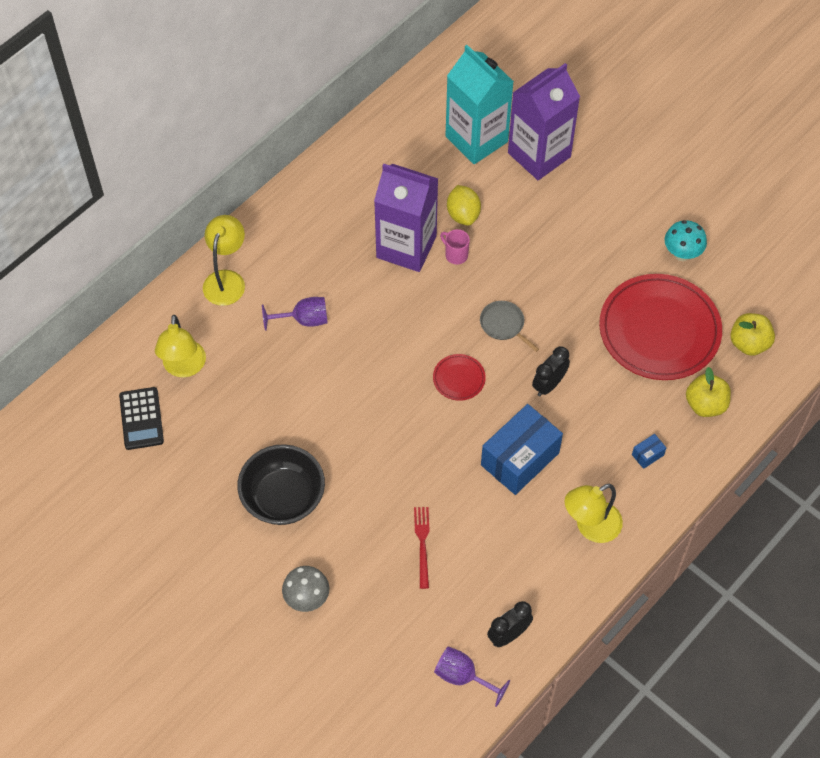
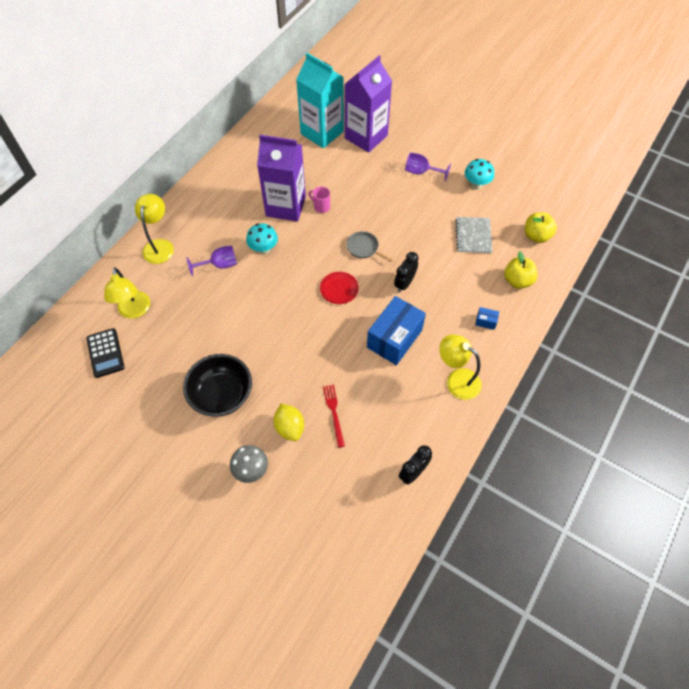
camera: 10 degrees left, 0 degrees up
purple goblet [434,646,510,707] -> purple goblet moved to [405,153,451,182]
yellow lemon [447,185,481,226] -> yellow lemon moved to [274,403,304,441]
yellow lamp [565,484,623,543] -> yellow lamp turned 75 degrees clockwise [439,334,482,400]
red plate [599,274,722,380] -> grey notebook [455,217,493,253]
blue box [632,434,666,469] -> blue box turned 60 degrees clockwise [475,307,499,330]
none -> turquoise mushroom [246,223,278,255]

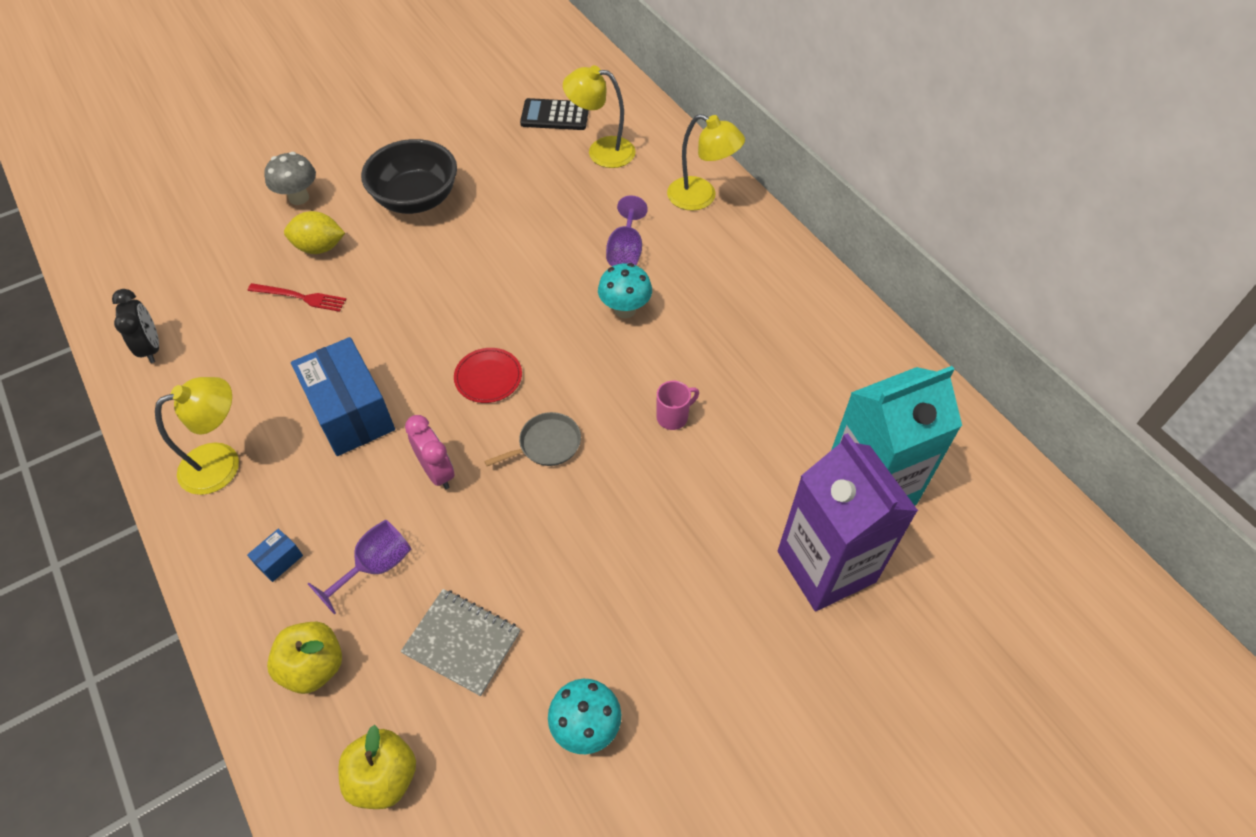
camera: 115 degrees right, 5 degrees down
purple carton [257,135,306,222] -> none
black clock [394,252,418,293] -> pink clock [405,415,455,489]
purple goblet [405,153,451,182] -> purple goblet moved to [308,520,411,615]

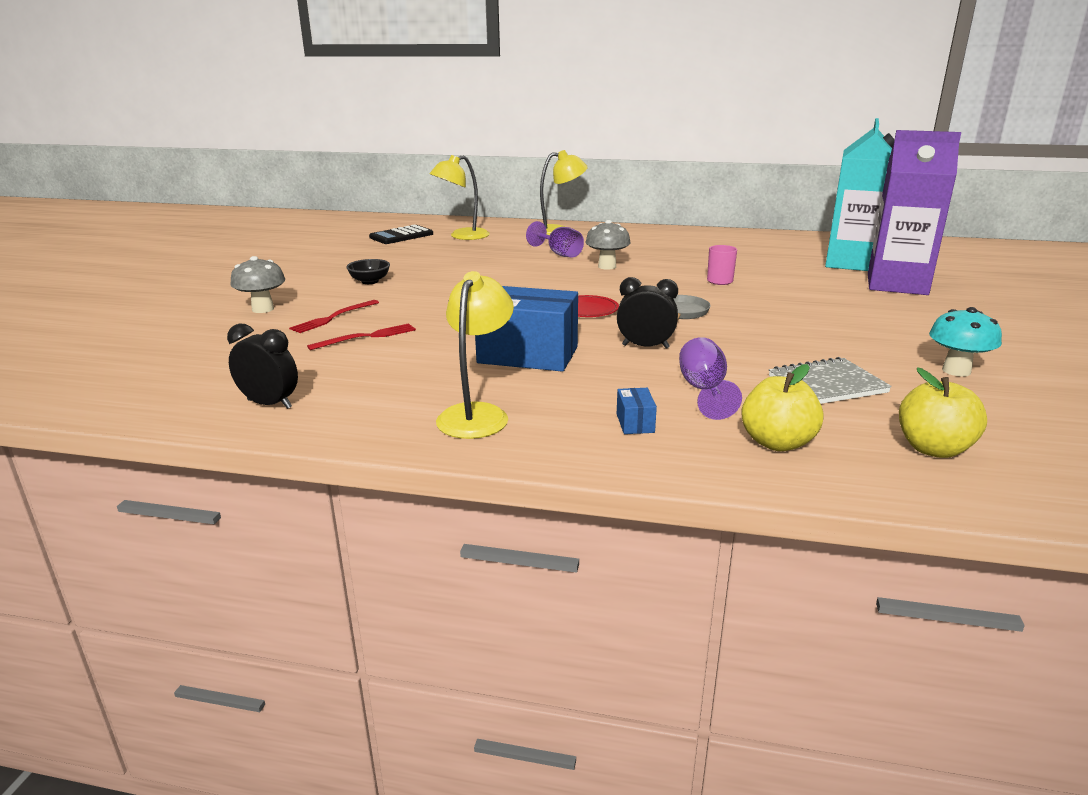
camera: 45 degrees left, 30 degrees down
yellow lemon [284,211,345,254] -> red fork [289,300,379,333]
black bowl [361,139,457,214] -> black bowl [346,259,390,284], size x0.48
pink clock [405,415,455,489] -> black clock [617,277,678,348]
turquoise mushroom [598,263,652,318] -> grey mushroom [585,220,630,270]

